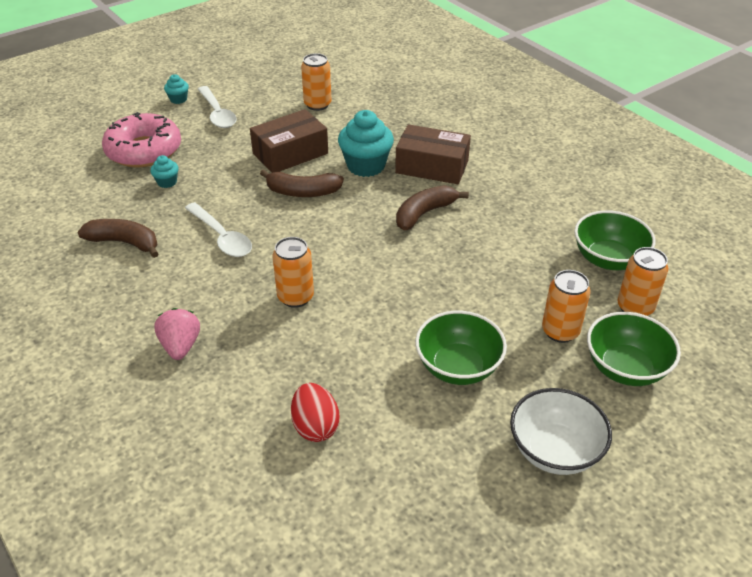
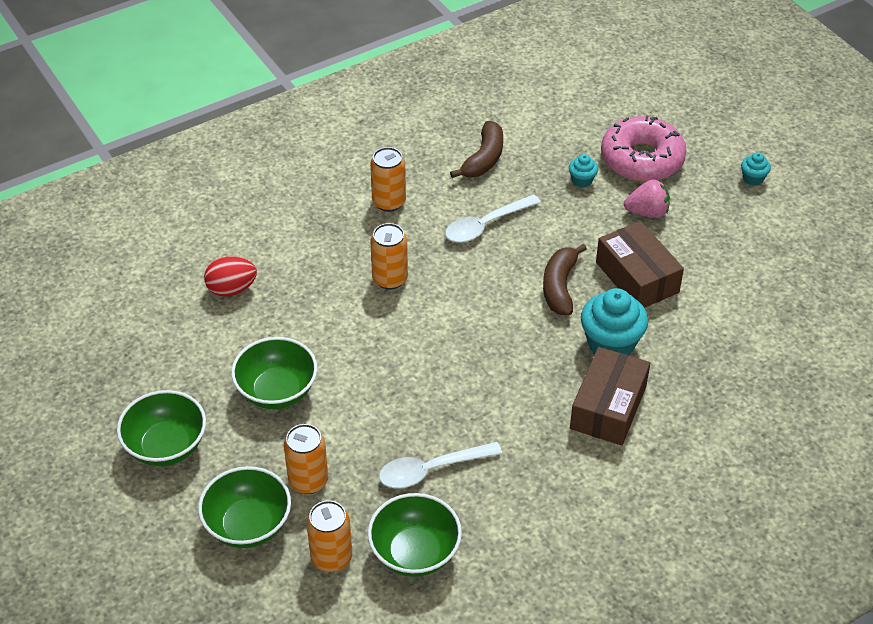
camera: 95 degrees right, 5 degrees up
pink strawberry [154,308,200,360] -> pink strawberry moved to [624,179,670,218]
white spoon [198,86,237,128] -> white spoon moved to [379,442,502,488]
orange can [301,53,331,111] -> orange can moved to [370,147,406,212]
brown banana [396,185,469,231] -> none
white bowl [510,388,612,475] -> green bowl [117,390,206,466]

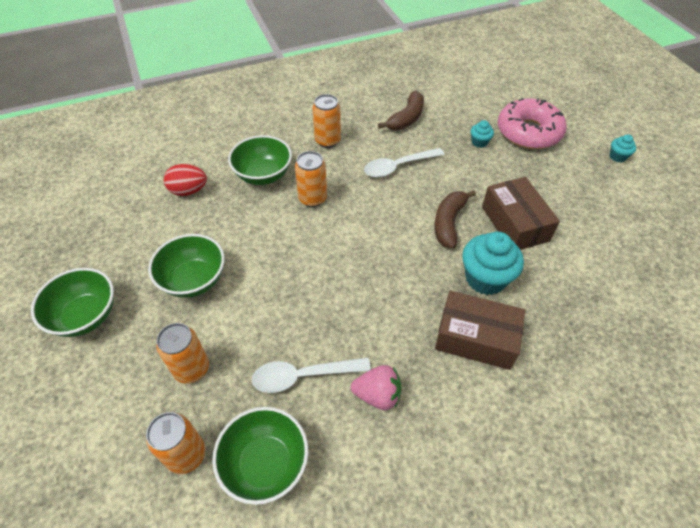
camera: 10 degrees right, 5 degrees up
green bowl [198,466,291,548] -> green bowl moved to [228,135,292,185]
brown box [570,347,650,446] -> brown box turned 75 degrees clockwise [435,291,525,370]
pink strawberry [624,179,670,218] -> pink strawberry moved to [351,365,402,410]

